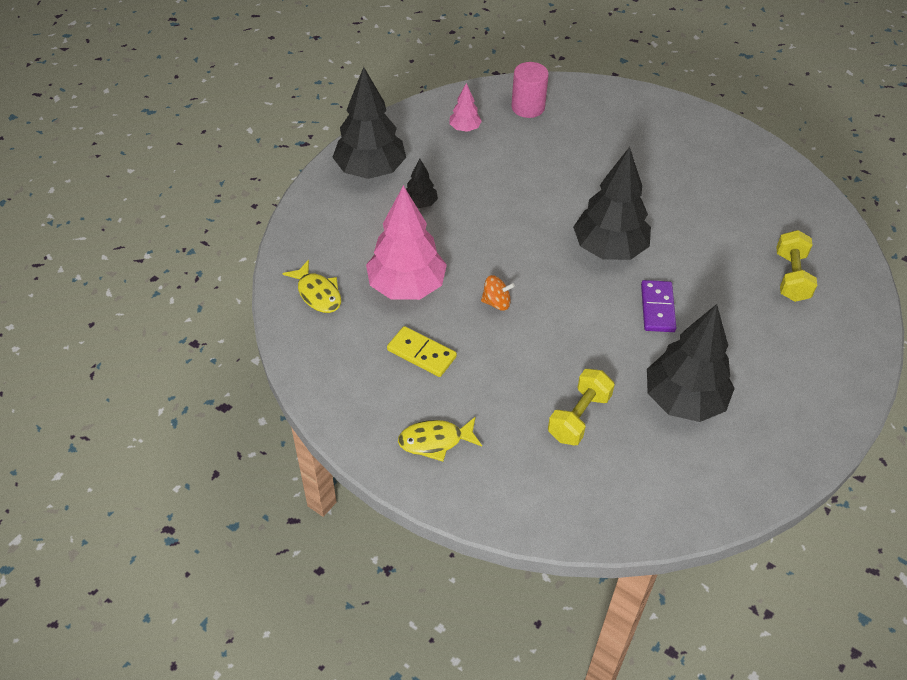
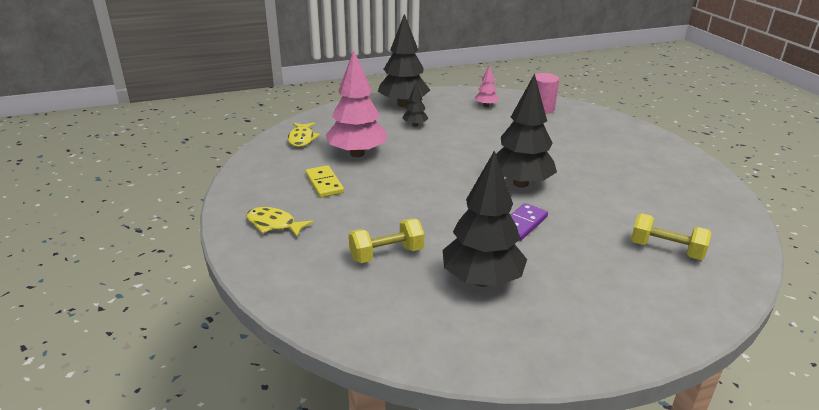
camera: 35 degrees right, 20 degrees down
orange spinning top [481,275,515,311] -> none
yellow dumbbell [776,230,817,302] -> yellow dumbbell turned 75 degrees clockwise [631,213,711,260]

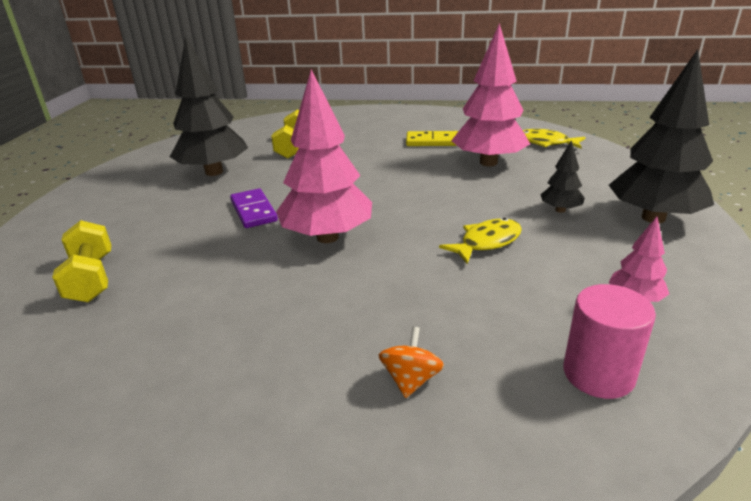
camera: 120 degrees right, 0 degrees up
yellow fish [246,207,313,237] -> yellow fish moved to [439,218,522,264]
black tree [496,74,557,188] -> pink tree [276,70,372,243]
yellow dumbbell [631,213,711,260] -> yellow dumbbell turned 75 degrees counterclockwise [52,220,111,302]
none -> orange spinning top [379,327,444,398]

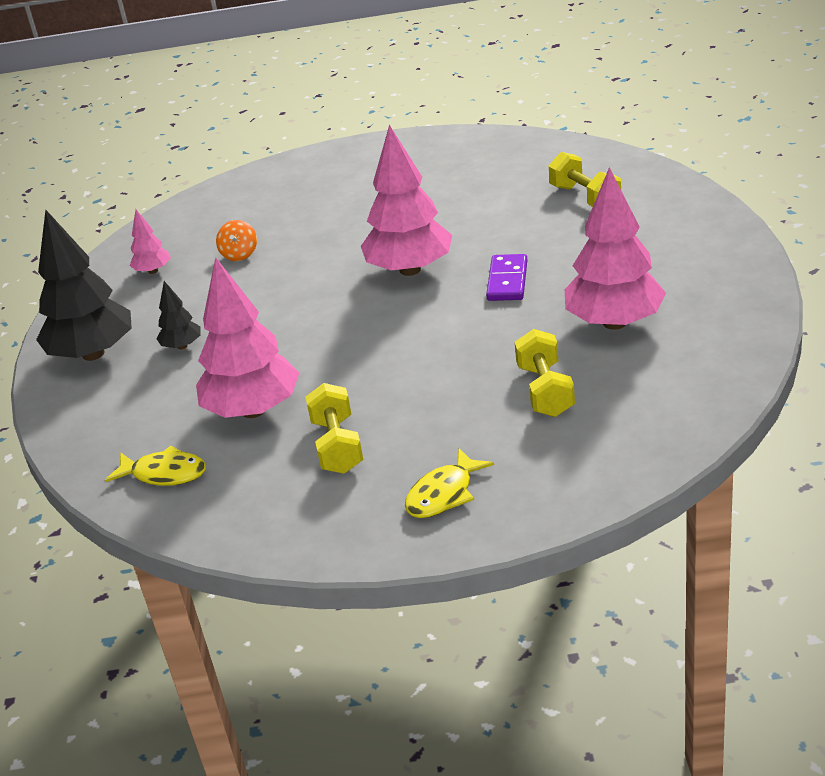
camera: 170 degrees right, 5 degrees up
black tree [170,36,248,176] -> pink tree [565,167,666,330]
purple domino [230,189,278,228] -> purple domino turned 45 degrees clockwise [486,254,527,301]
orange spinning top [379,327,444,398] -> orange spinning top moved to [216,220,257,261]
yellow domino [406,131,458,146] -> yellow dumbbell [305,383,363,474]
yellow fish [439,218,522,264] -> yellow fish moved to [405,448,494,518]
pink cylinder [564,284,656,399] -> none

